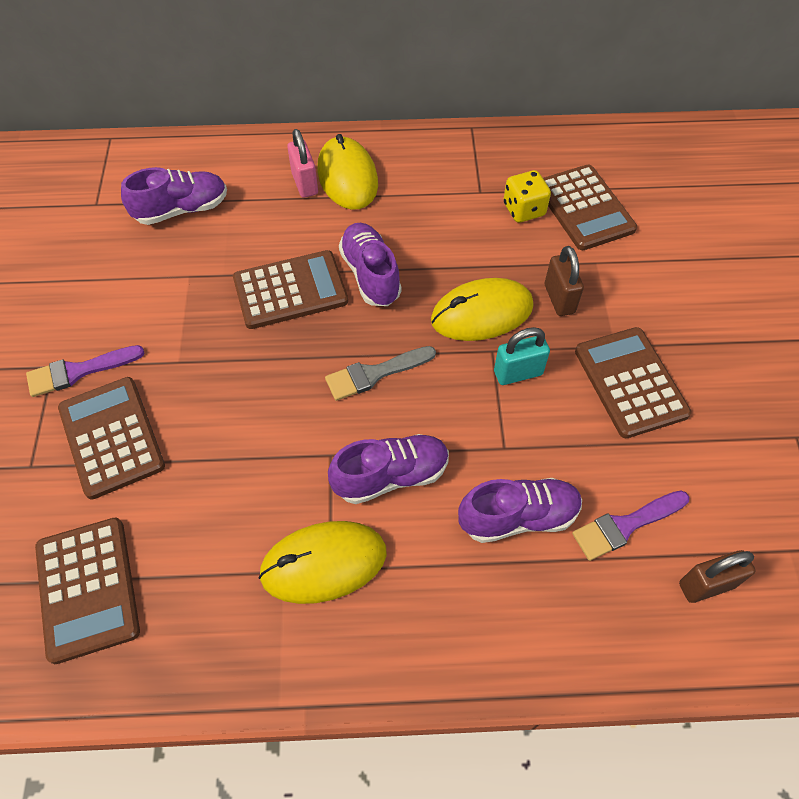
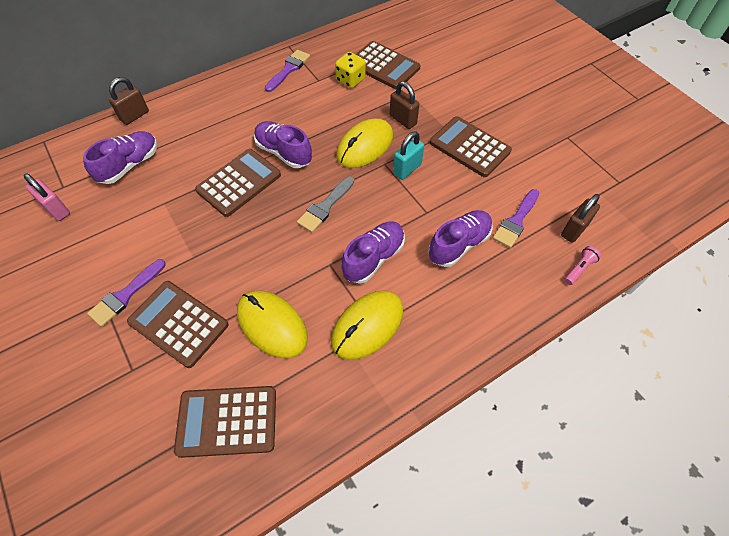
camera: 30 degrees left, 0 degrees up
brown calculator [35,517,140,664] -> brown calculator turned 135 degrees clockwise [174,386,276,458]
pink padlock [287,129,318,198] -> pink padlock moved to [23,174,70,221]
yellow mouse [317,134,378,210] -> yellow mouse moved to [237,290,308,359]
none -> brown padlock [109,77,149,125]
none -> purple brush [265,50,310,92]
none -> pink flashlight [564,246,601,285]

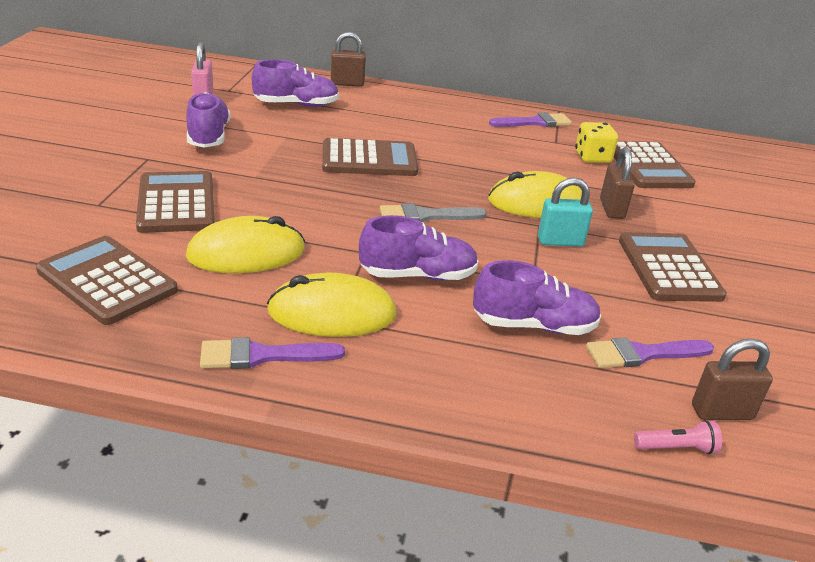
camera: 40 degrees right, 25 degrees down
purple brush [87,259,166,327] -> purple brush moved to [200,337,345,369]
yellow mouse [237,290,308,359] -> yellow mouse turned 75 degrees clockwise [186,216,305,273]
purple shoe [254,121,312,168] -> purple shoe moved to [186,92,231,148]

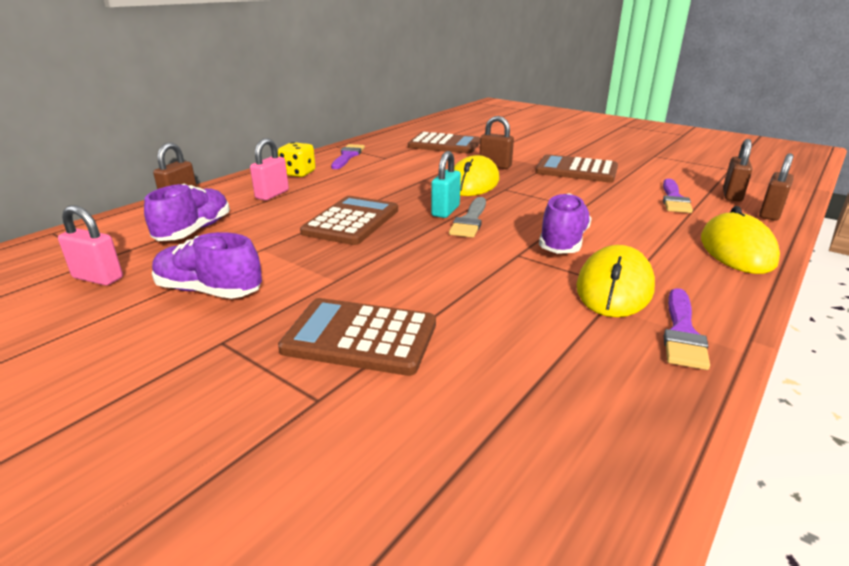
camera: 60 degrees left, 5 degrees down
brown calculator [36,236,178,325] -> none
yellow mouse [186,216,305,273] -> yellow mouse moved to [701,206,780,274]
purple shoe [473,260,601,335] -> none
turquoise padlock [538,177,593,247] -> turquoise padlock moved to [431,151,461,218]
yellow dice [575,122,618,163] -> yellow dice moved to [278,142,316,177]
pink flashlight [634,420,722,454] -> brown padlock [759,153,794,221]
none -> pink padlock [250,138,289,200]

